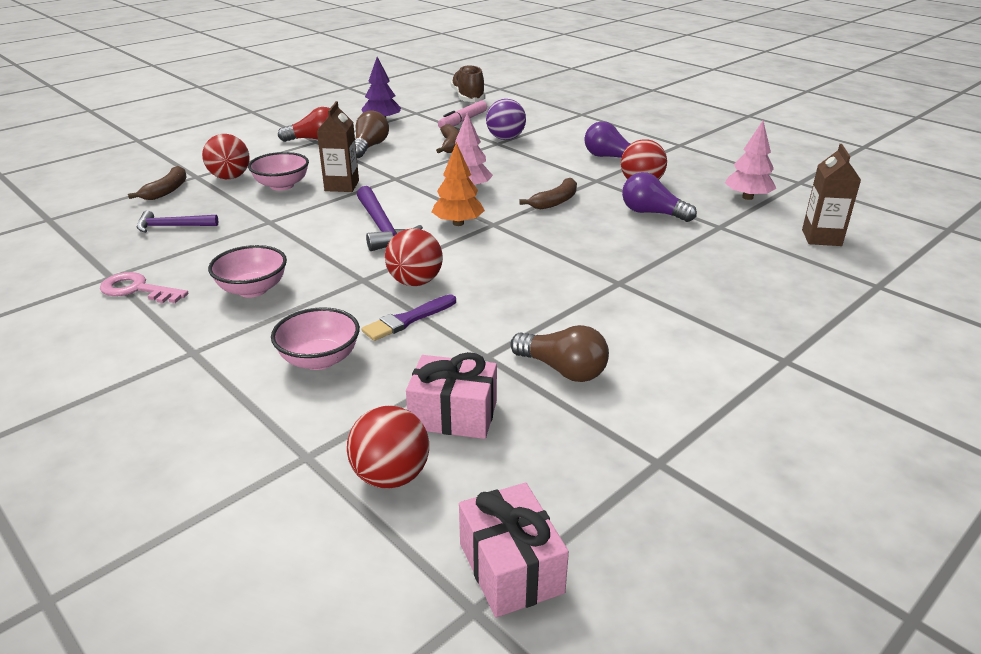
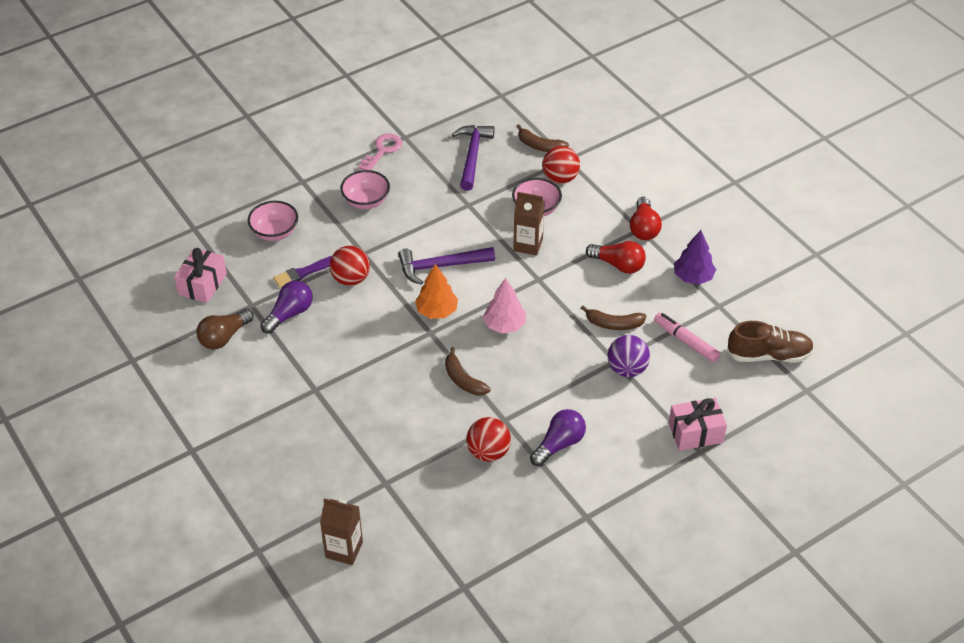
camera: 100 degrees right, 15 degrees up
purple hammer [137,210,218,233] -> purple hammer [452,125,495,191], size x1.54
red ball [347,406,429,489] -> none
brown light bulb [355,110,389,158] -> red light bulb [586,241,646,274]
purple brush [362,294,456,341] -> purple brush turned 90 degrees counterclockwise [273,256,332,288]
pink gift [459,482,569,618] -> pink gift moved to [669,398,727,451]
purple light bulb [622,172,697,222] -> purple light bulb moved to [261,280,313,334]
pink tree [725,121,776,200] -> none

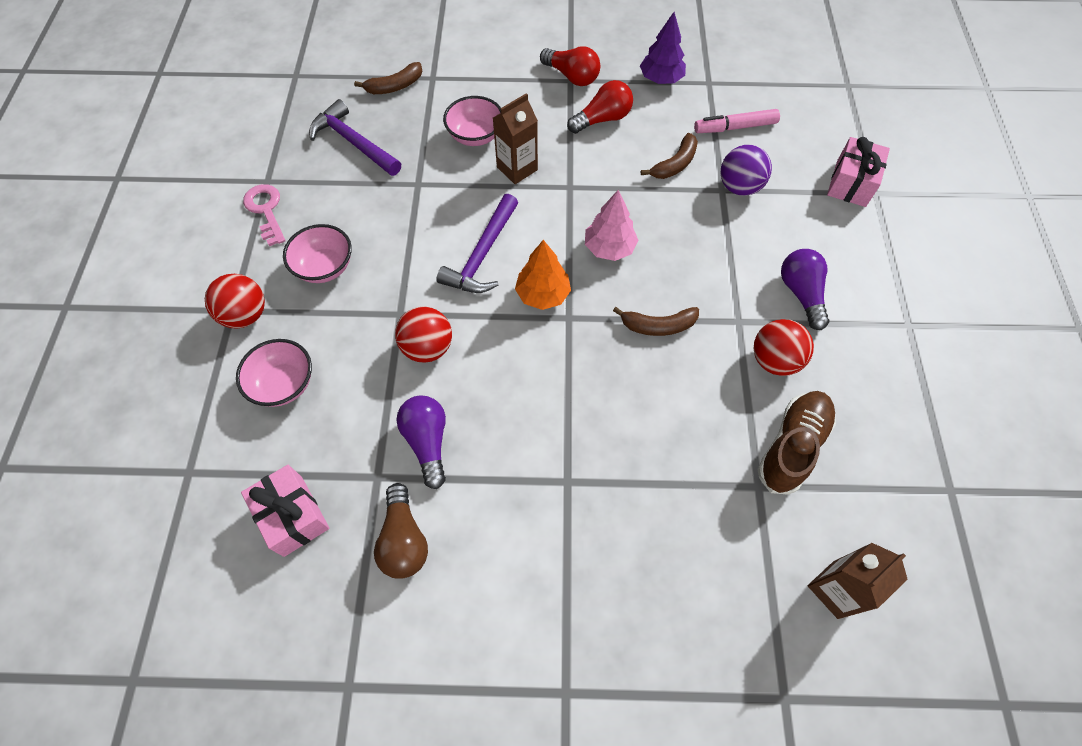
camera: 55 degrees left, 15 degrees up
purple brush [273,256,332,288] -> none
red ball [542,146,580,184] -> red ball moved to [205,274,265,328]
brown shoe [727,321,814,363] -> brown shoe moved to [758,391,836,495]

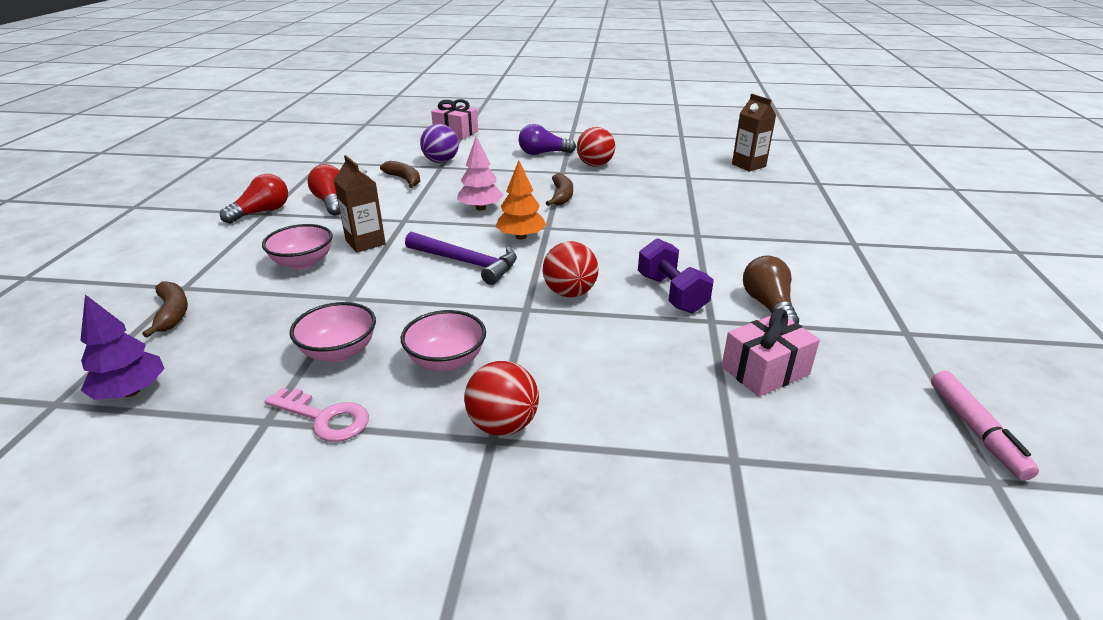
camera: 85 degrees left, 30 degrees down
pink bowl [236,339,312,407] -> pink bowl moved to [289,302,376,362]
pink key [243,184,286,246] -> pink key turned 135 degrees counterclockwise [265,388,369,442]
purple hammer [309,99,401,176] -> none
brown light bulb [374,483,428,579] -> brown light bulb turned 90 degrees counterclockwise [743,256,799,324]
purple light bulb [396,395,446,489] -> purple dumbbell [638,238,714,313]
purple tree [640,12,686,84] -> purple tree moved to [80,294,165,400]
pink marker [694,109,780,133] -> pink marker moved to [931,371,1039,481]
brown shoe [758,391,836,495] -> none

